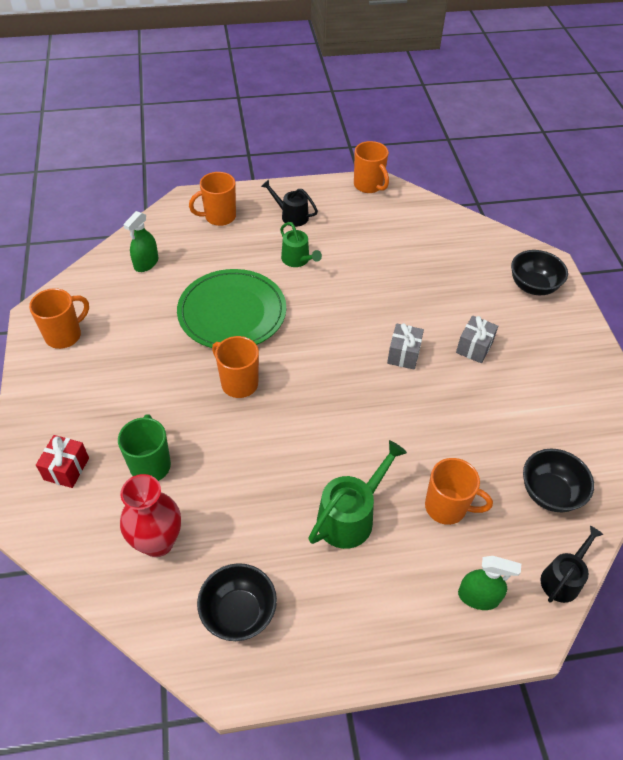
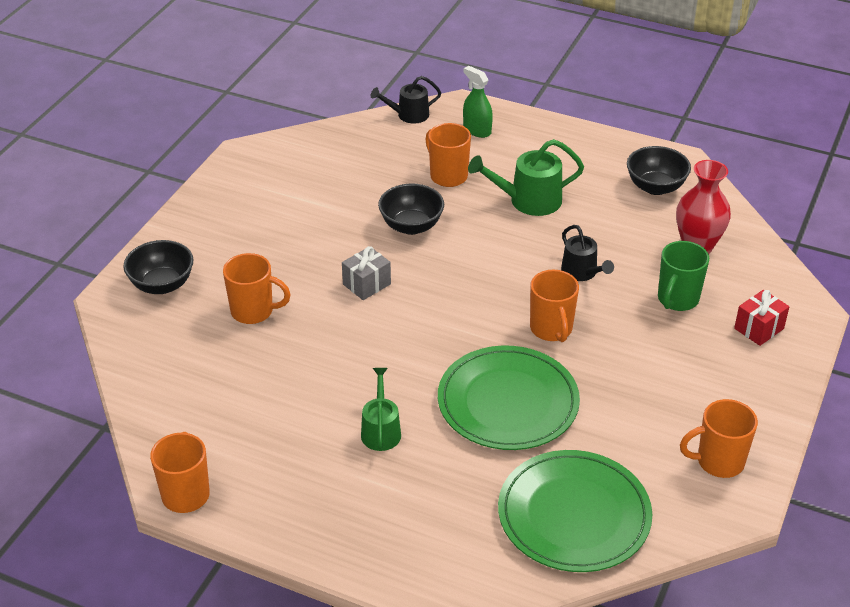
camera: 145 degrees left, 10 degrees down
green spray bottle [123,211,158,272] -> green plate [498,450,652,572]
orange mug [189,172,236,226] -> orange mug moved to [223,253,291,324]
black watering can [261,180,318,227] -> black watering can moved to [561,225,614,281]
grey gift [456,316,498,363] -> none
black bowl [523,448,594,512] -> black bowl moved to [378,183,444,235]

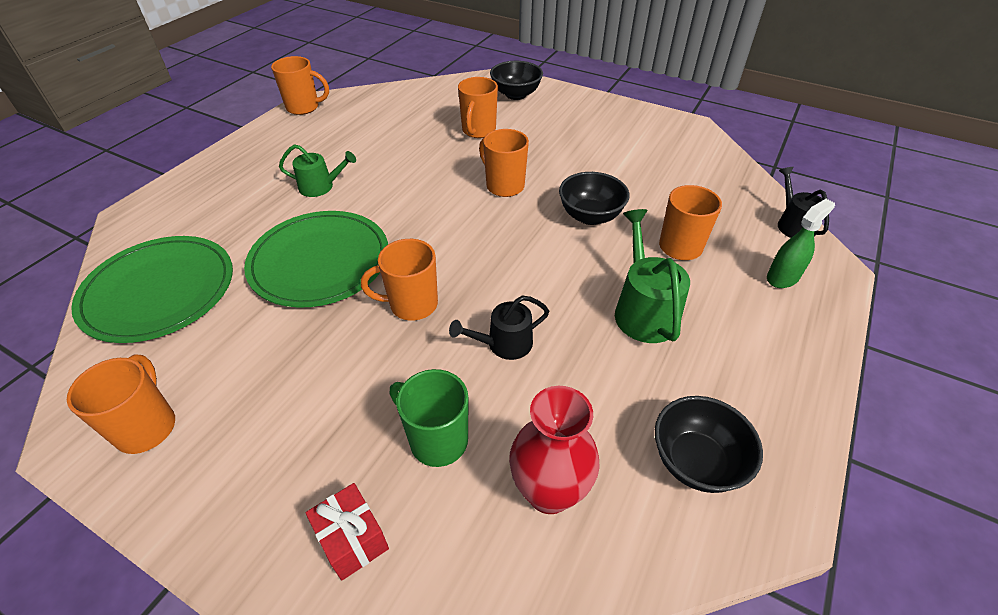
camera: 95 degrees right, 5 degrees up
grey gift [342,246,391,300] -> orange mug [479,129,529,197]

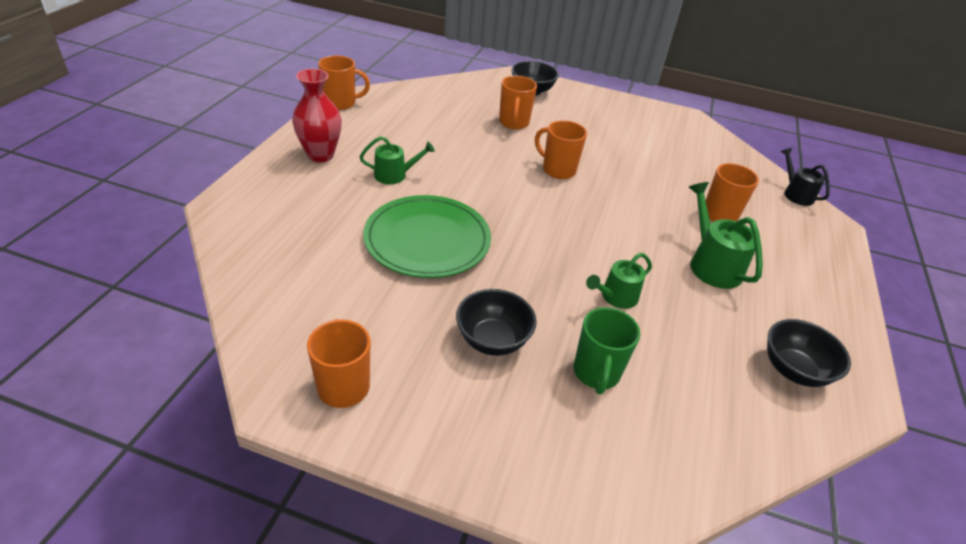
camera: 15 degrees left, 5 degrees down
green plate [71,236,233,343] -> none
red gift [305,483,389,580] -> none
orange mug [361,239,438,321] -> none
green mug [390,369,469,467] -> green mug turned 105 degrees counterclockwise [573,307,640,394]
black watering can [449,296,549,360] -> green watering can [586,253,652,309]
red vase [509,386,600,514] -> red vase moved to [292,69,342,162]
black bowl [559,172,629,225] -> black bowl moved to [456,289,537,356]
green spray bottle [767,199,835,288] -> none

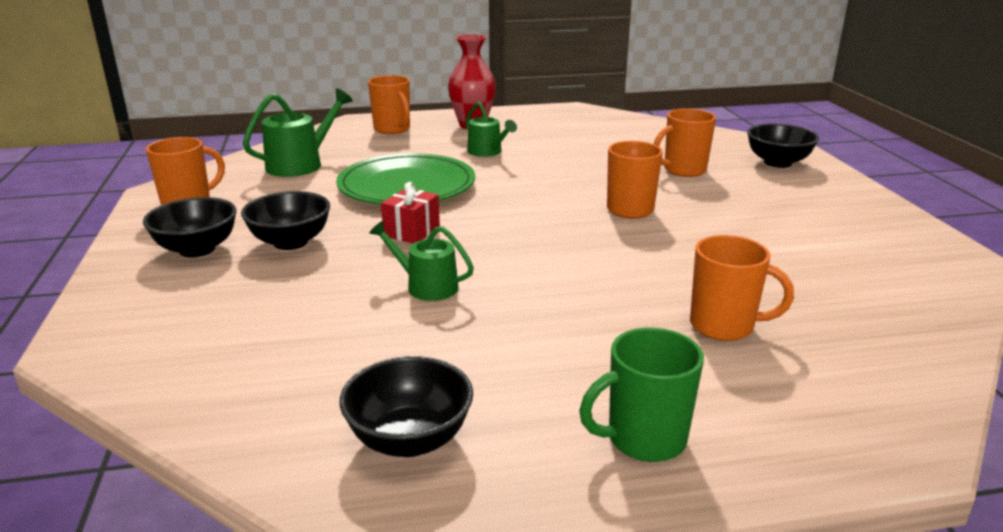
camera: 65 degrees right, 15 degrees down
orange mug [318,56,370,110] -> orange mug moved to [368,75,410,134]
green mug [573,307,640,394] -> green mug moved to [579,328,704,462]
green watering can [689,182,763,289] -> green watering can moved to [243,89,353,177]
black watering can [781,148,830,206] -> none
none -> black bowl [143,197,237,257]
none -> red gift [381,182,440,244]

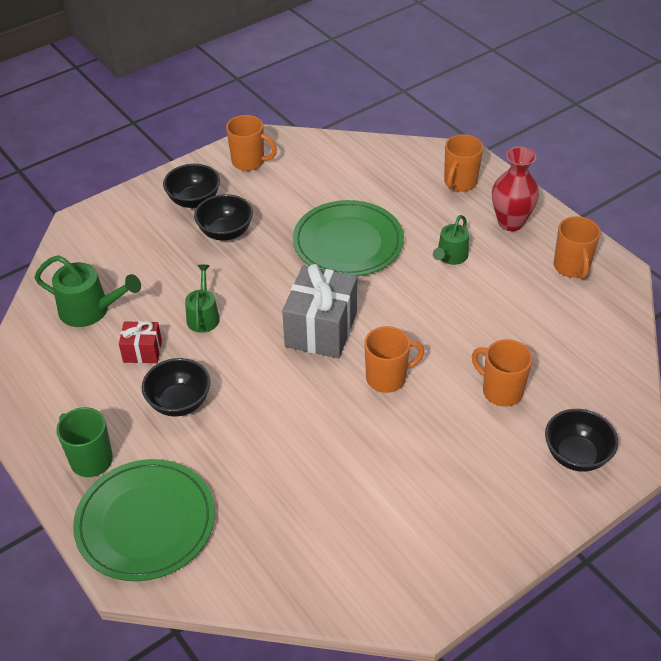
camera: 65 degrees right, 20 degrees up
green watering can [243,89,353,177] -> green watering can moved to [35,255,141,327]
black bowl [339,356,473,457] -> black bowl moved to [142,358,210,417]
red gift [381,182,440,244] -> red gift moved to [119,321,162,363]
orange mug [690,235,794,341] -> orange mug moved to [554,216,600,279]
none -> green plate [73,459,215,581]
none -> grey gift [282,264,357,358]

